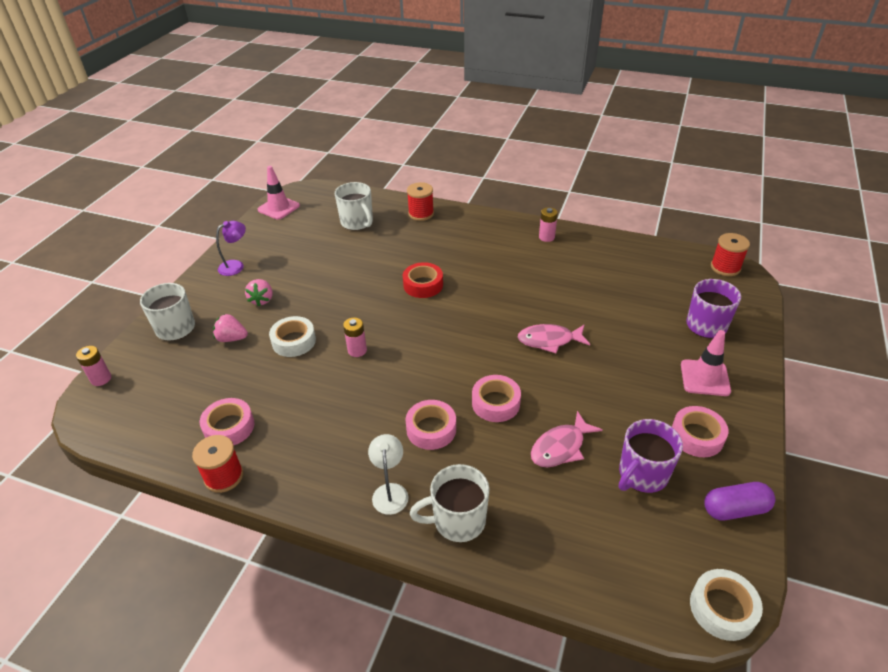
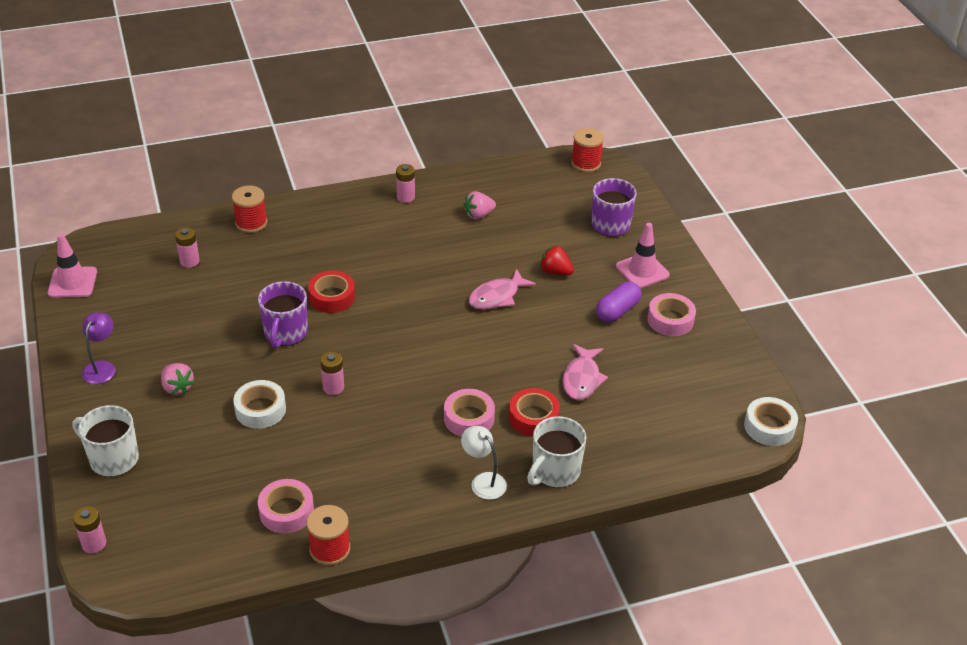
camera: 40 degrees left, 0 degrees up
pink strawberry [213,314,248,342] -> pink strawberry moved to [464,191,496,220]
white mug [335,182,373,231] -> pink battery [175,227,200,268]
pink tape [472,375,521,422] -> none
purple mug [619,419,683,493] -> purple mug moved to [258,281,308,348]
purple capsule [704,482,775,521] -> purple capsule moved to [596,281,642,322]
none -> red tape [509,388,560,437]
none -> red strawberry [540,245,574,275]

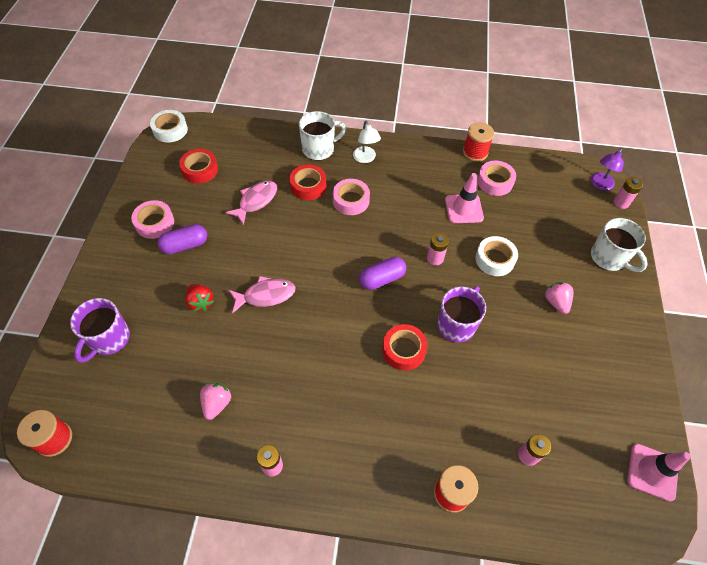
camera: 155 degrees left, 15 degrees up
purple lamp [82,312,115,384] -> purple lamp moved to [591,148,624,190]
pink strawberry [464,191,496,220] -> pink strawberry turned 75 degrees counterclockwise [200,383,231,420]
pink traffic cone [616,223,670,288] -> pink traffic cone moved to [445,173,484,223]
none -> red tape [179,149,218,184]
none -> purple capsule [359,257,406,290]

